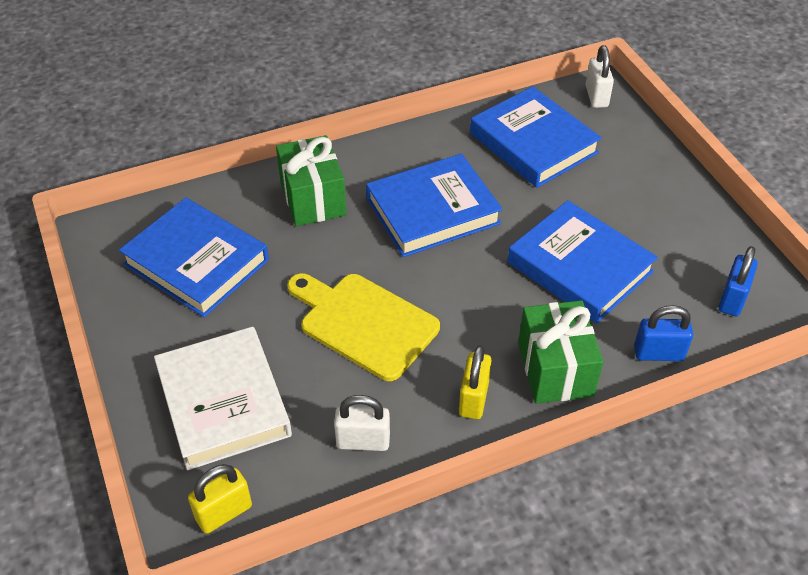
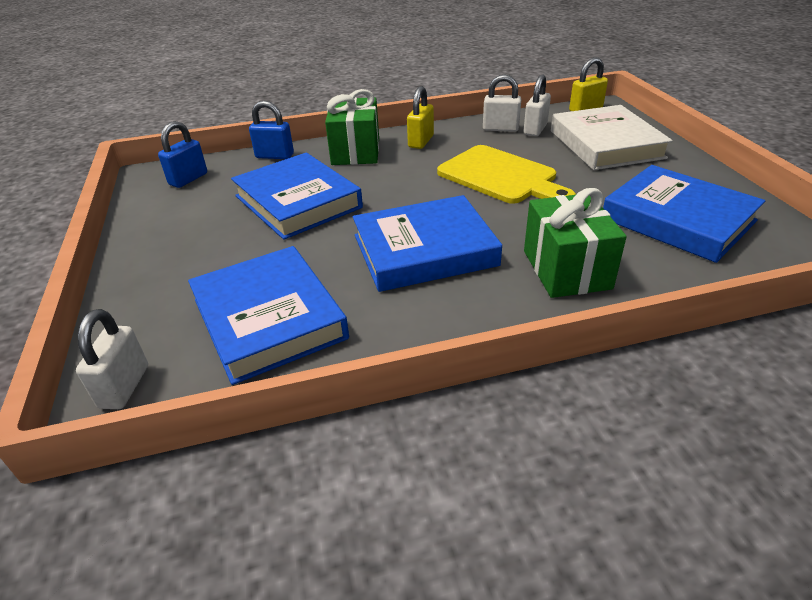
camera: 170 degrees left, 10 degrees down
none -> white padlock [524,74,551,136]

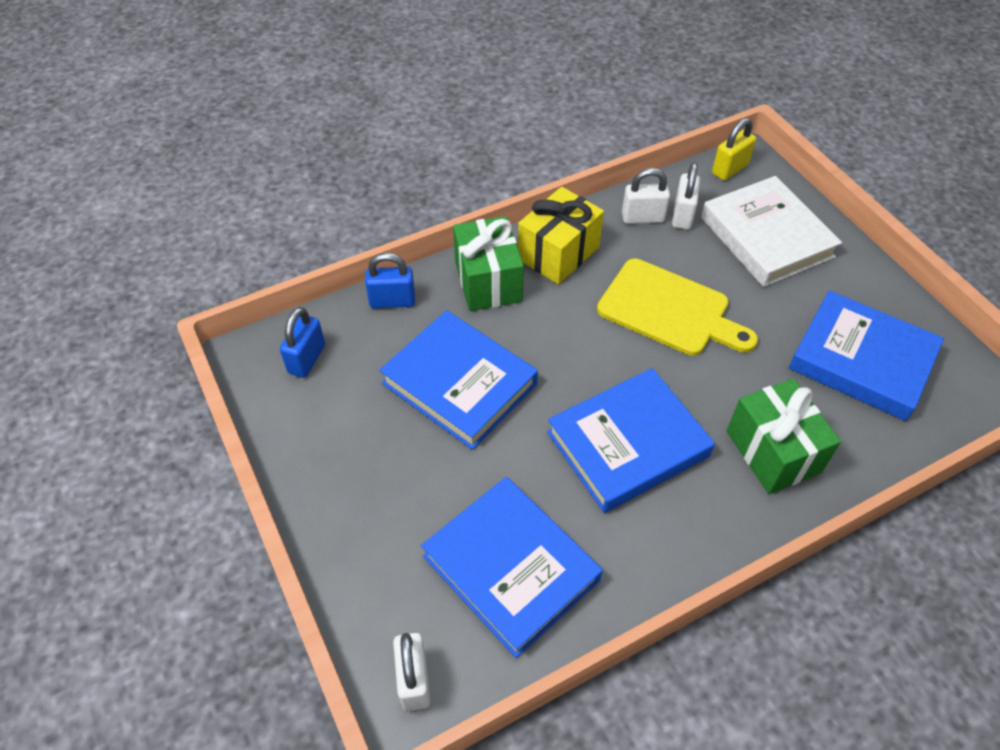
camera: 15 degrees left, 15 degrees up
yellow padlock [407,86,434,149] -> yellow gift [518,187,604,285]

